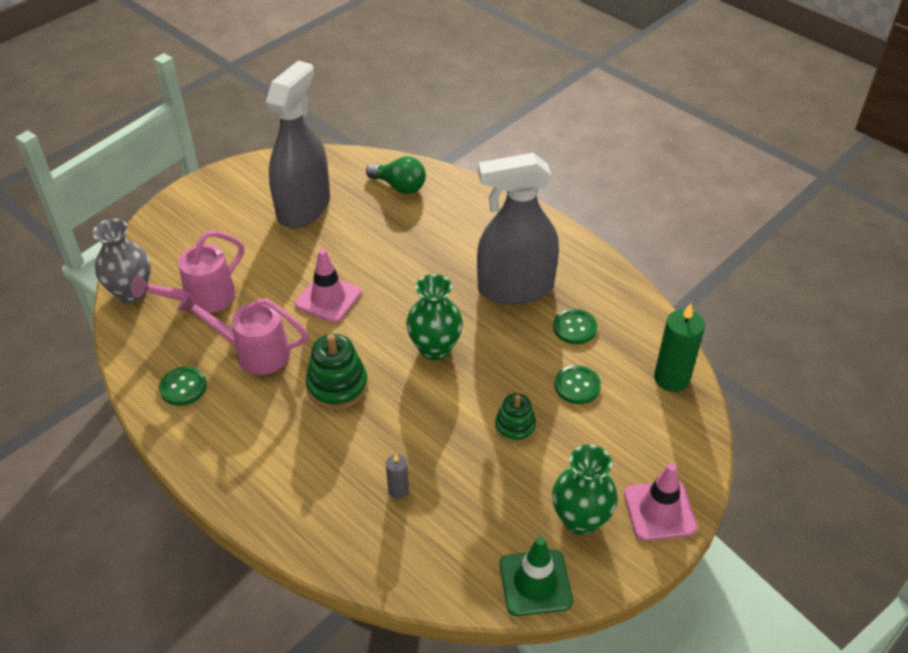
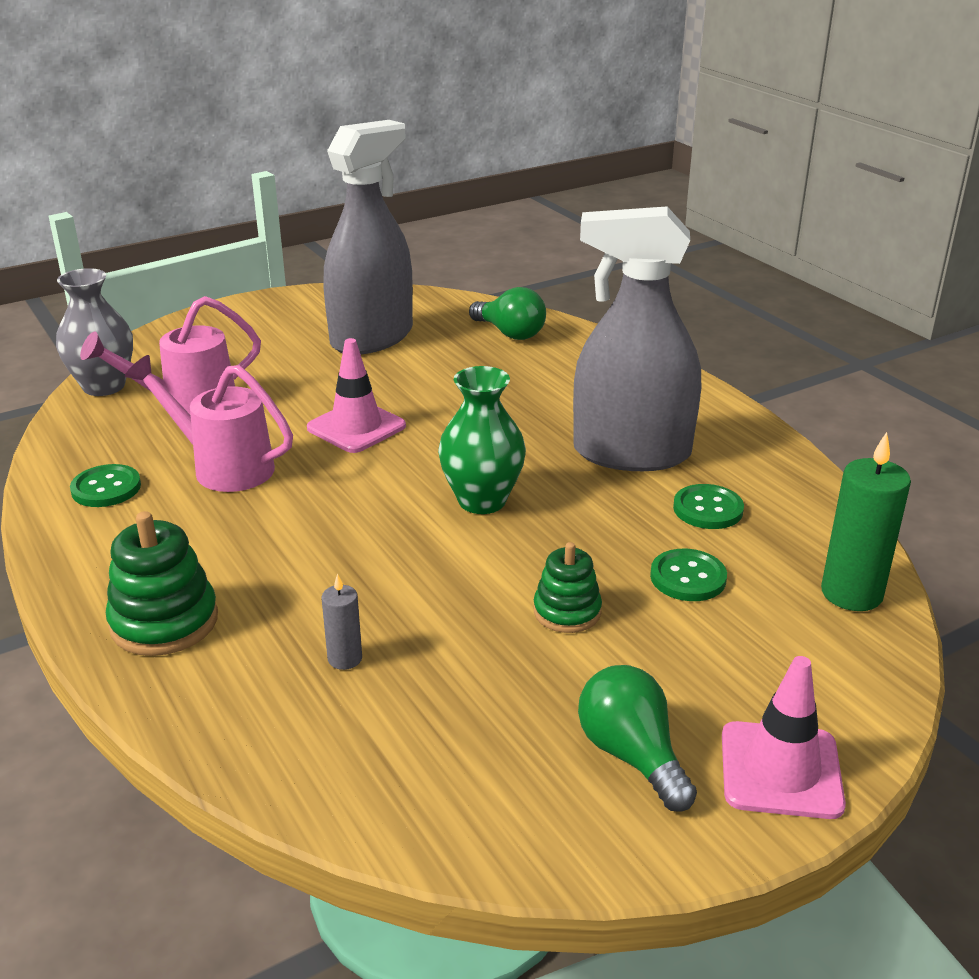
camera: 15 degrees right, 15 degrees down
green stacking toy [306,334,368,410] -> green stacking toy moved to [106,511,218,656]
green traffic cone [499,536,573,616] -> none
green vase [552,444,618,535] -> green light bulb [578,665,697,812]

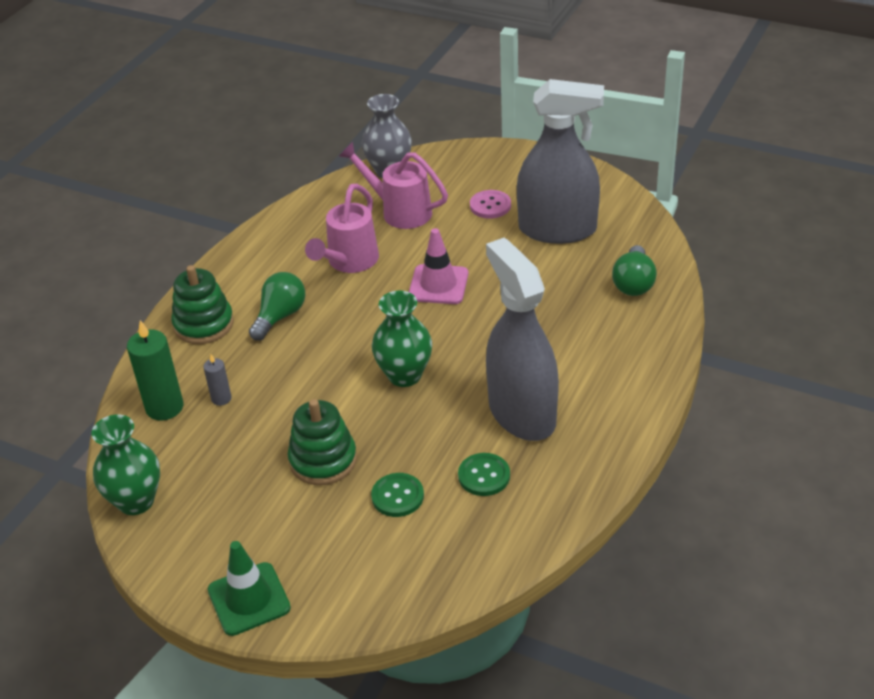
camera: 60 degrees right, 10 degrees up
green button [70,464,141,507] -> none
pink watering can [125,355,293,492] -> pink watering can turned 150 degrees counterclockwise [305,184,379,273]
green stacking toy [534,542,602,633] -> green stacking toy [288,399,357,485], size x1.54
green light bulb [578,665,697,812] -> green light bulb moved to [249,272,305,341]
pink traffic cone [722,656,846,819] -> green traffic cone [208,541,291,636]
green candle [821,432,911,611] -> green candle moved to [127,320,183,421]
none -> green vase [92,414,160,515]
none -> pink button [470,190,511,219]

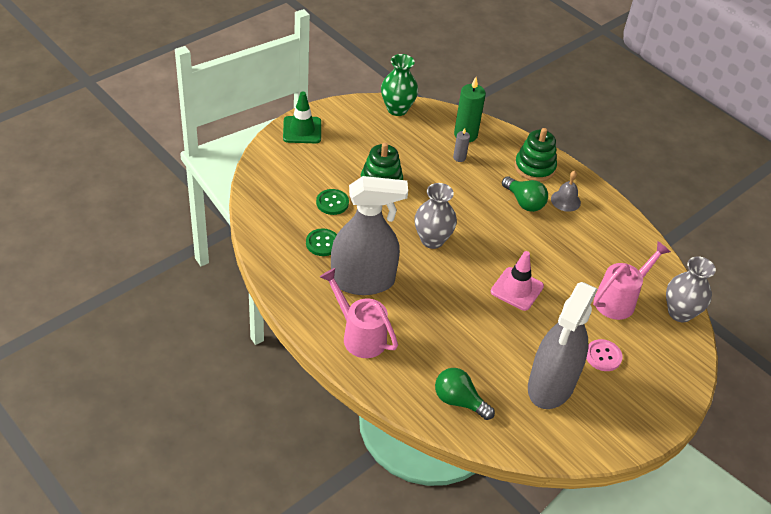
camera: 105 degrees right, 5 degrees up
pink watering can [305,184,379,273] -> pink watering can moved to [320,268,398,358]
green vase [372,291,432,387] -> grey vase [414,183,457,249]
none -> grey bell [551,171,581,212]

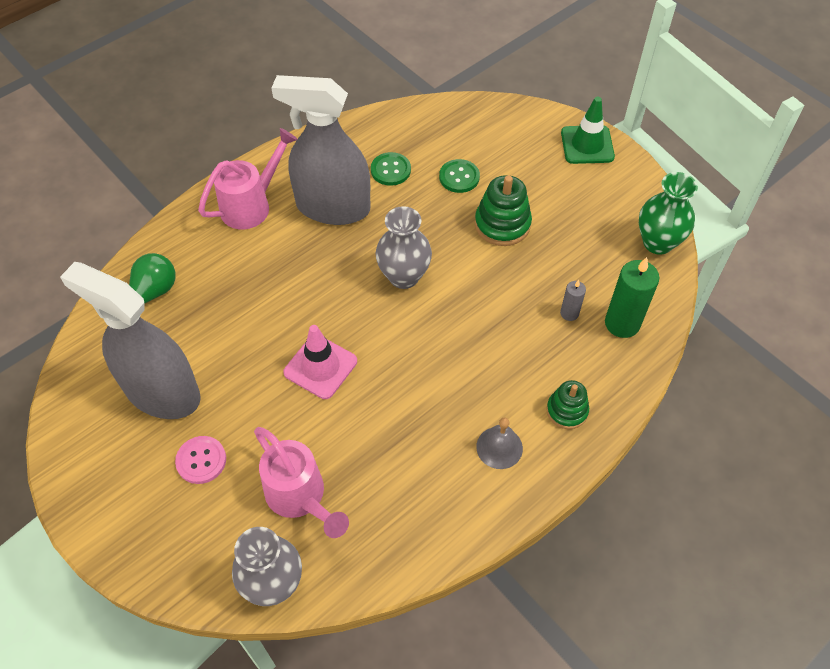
camera: 95 degrees right, 10 degrees up
grey spray bottle [331,176,408,295] -> grey spray bottle turned 105 degrees clockwise [272,75,370,225]
green light bulb [502,176,548,212] -> none
green stacking toy [515,128,557,182] -> green stacking toy [547,380,589,429], size x0.65

